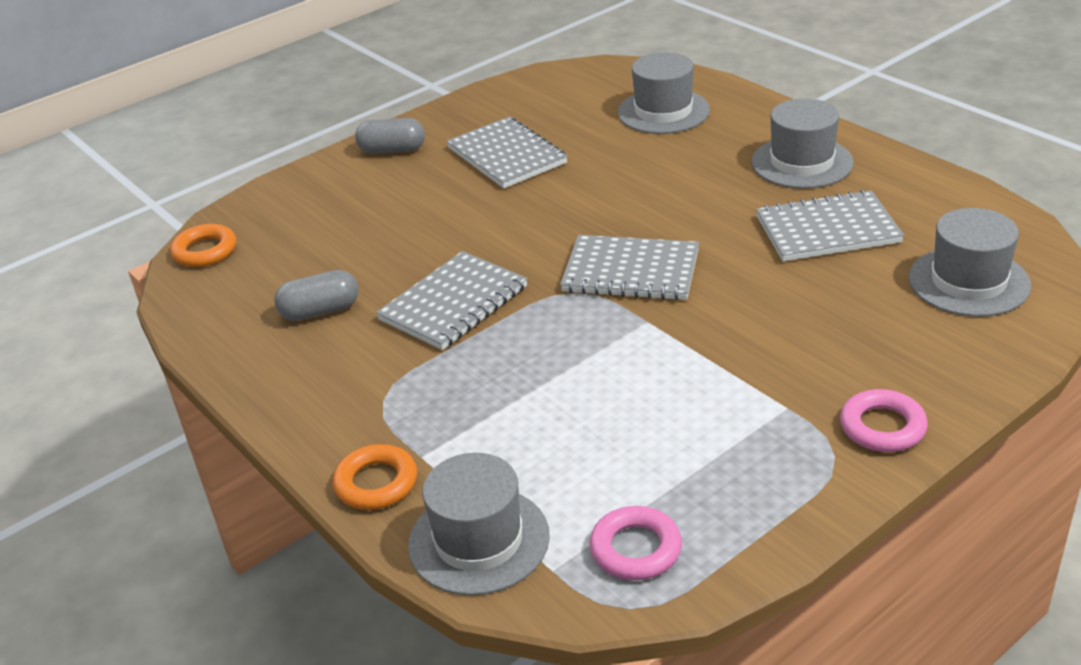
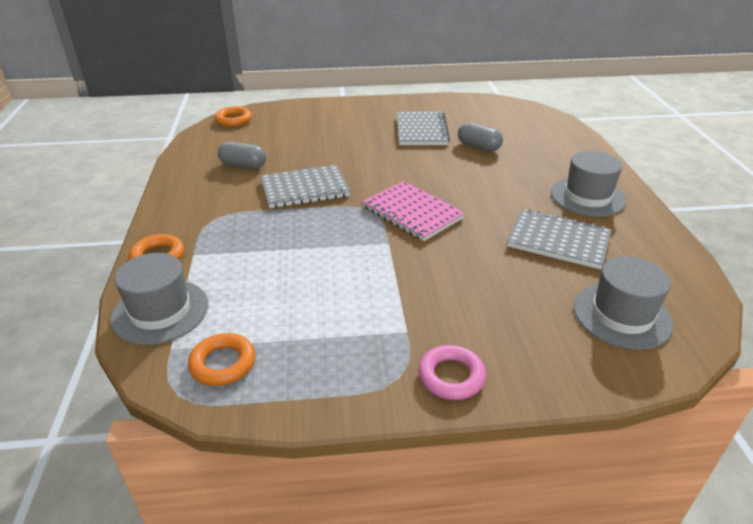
camera: 30 degrees right, 0 degrees up
grey capsule [355,118,425,154] -> grey capsule moved to [458,122,503,152]
grey notebook [560,235,699,300] -> pink notebook [362,181,465,241]
pink ring [590,506,682,580] -> orange ring [188,333,255,386]
grey hat [618,52,710,134] -> none

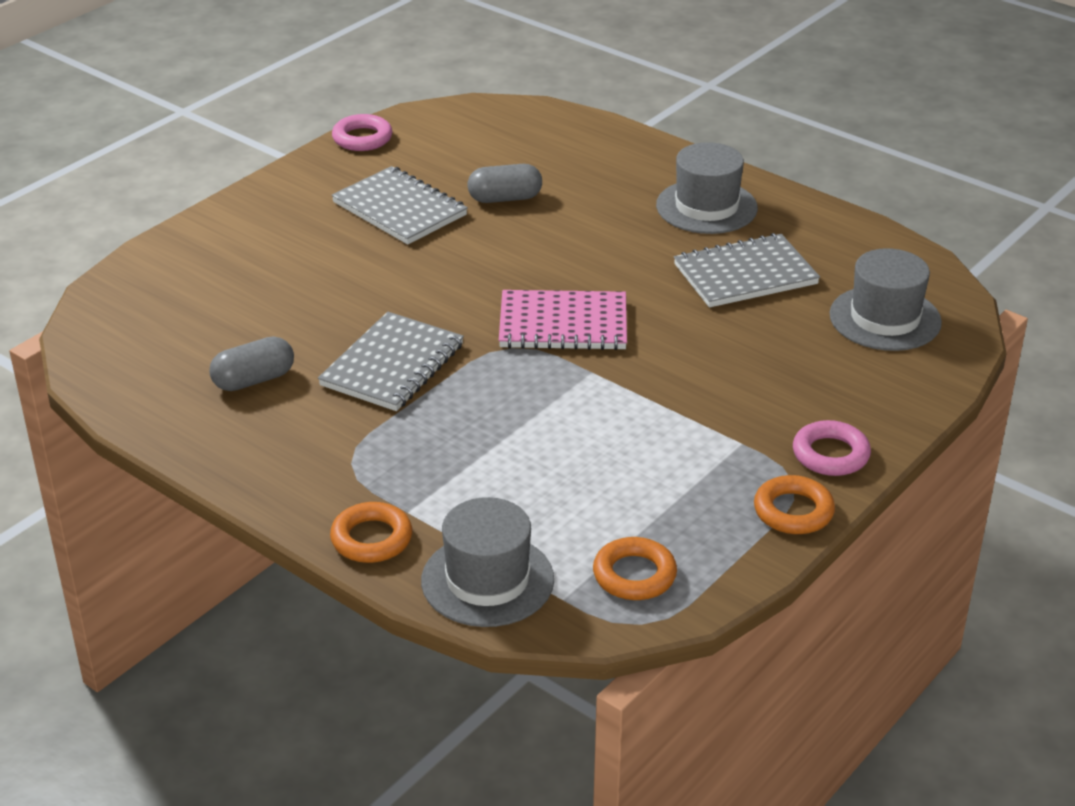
camera: 45 degrees left, 0 degrees up
orange ring [215,106,252,127] -> orange ring moved to [754,475,835,534]
none -> pink ring [332,114,392,151]

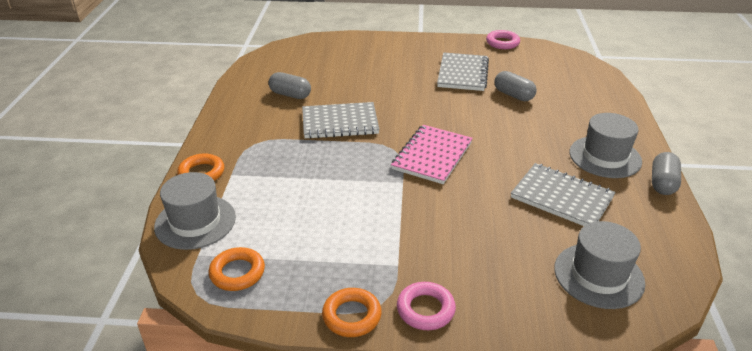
camera: 55 degrees right, 0 degrees up
pink notebook [499,290,627,350] -> pink notebook turned 60 degrees clockwise [391,125,473,184]
none -> grey capsule [652,152,681,195]

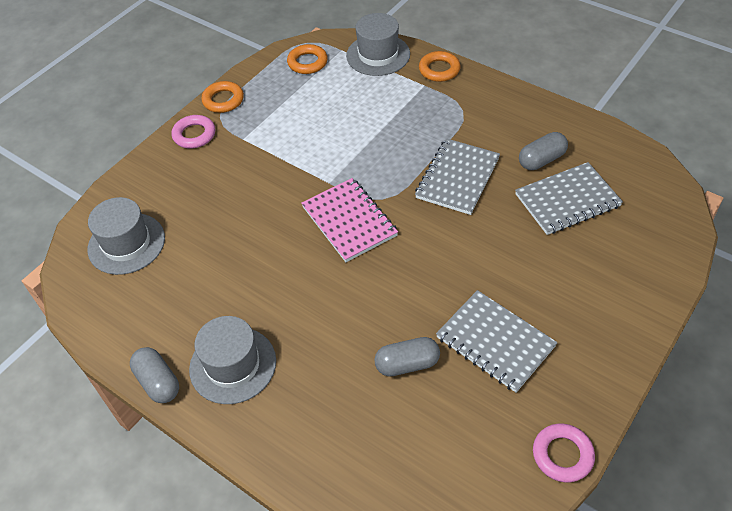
camera: 125 degrees right, 15 degrees up
grey notebook [511,163,616,226] -> grey notebook moved to [515,162,623,235]

